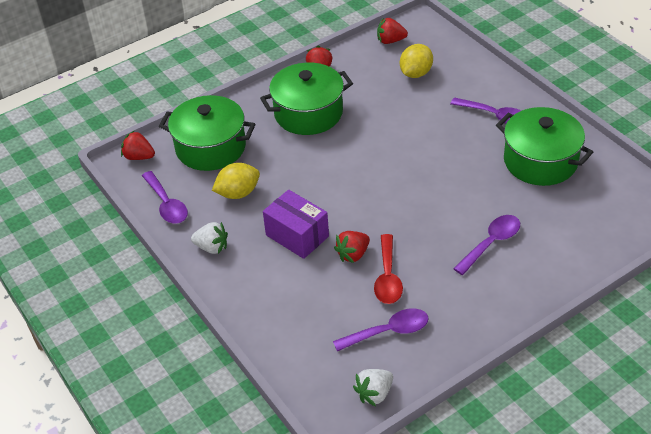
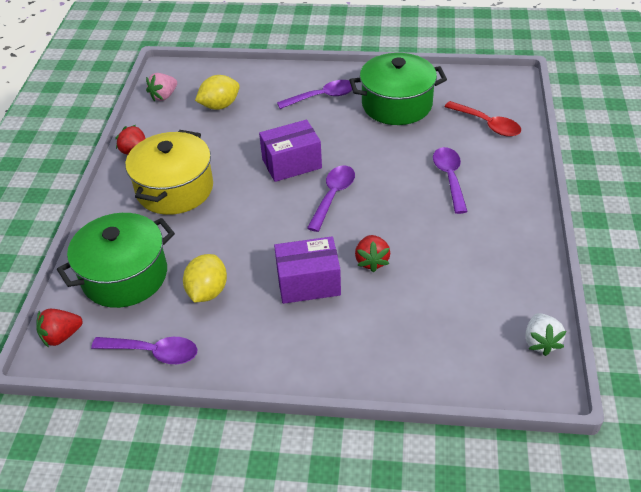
camera: 50 degrees left, 0 degrees up
white strawberry [191,222,228,254] -> none
green pot [260,62,353,135] -> yellow pot [126,130,213,215]
purple spoon [333,309,429,351] -> purple spoon moved to [307,165,355,232]
red spoon [374,234,403,304] -> red spoon moved to [445,101,521,137]
red strawberry [377,18,408,44] -> pink strawberry [146,73,177,102]
yellow lemon [400,44,433,78] -> yellow lemon turned 75 degrees clockwise [195,75,240,110]
none -> purple box [259,120,322,182]

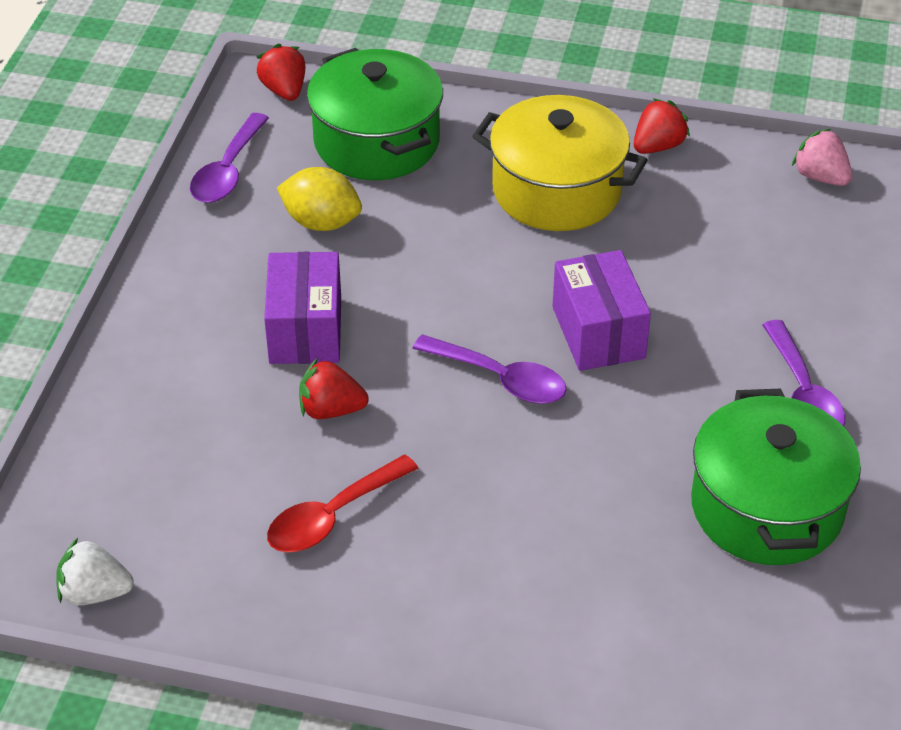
camera: 95 degrees right, 0 degrees up
yellow lemon [195,75,240,110] -> none
purple spoon [433,147,468,214] -> none
red spoon [445,101,521,137] -> red spoon moved to [267,455,419,552]

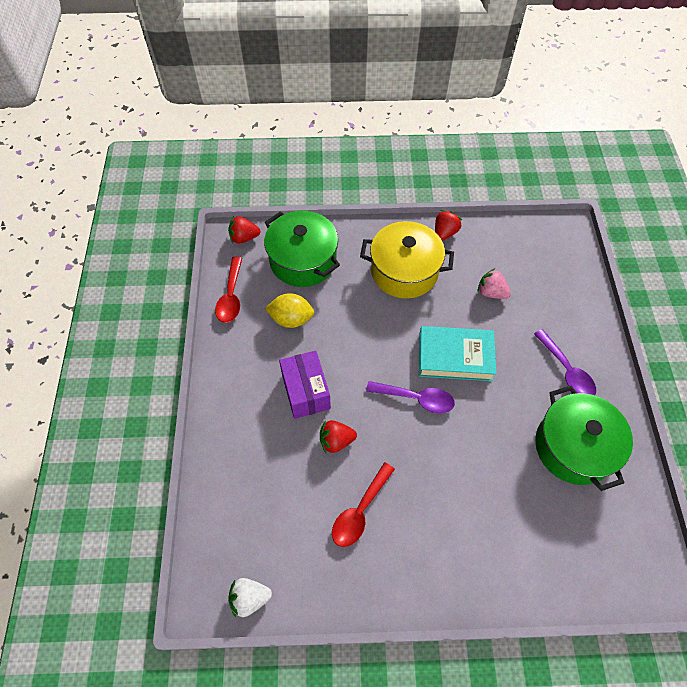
camera: 15 degrees left, 15 degrees up
purple spoon [190,113,269,203] -> red spoon [215,257,242,323]
red strawberry [257,44,305,101] -> red strawberry turned 60 degrees counterclockwise [228,216,260,244]
purple box [552,250,651,371] -> turquoise book [419,326,496,381]
pink strawberry [792,129,852,186] -> pink strawberry moved to [478,268,511,299]

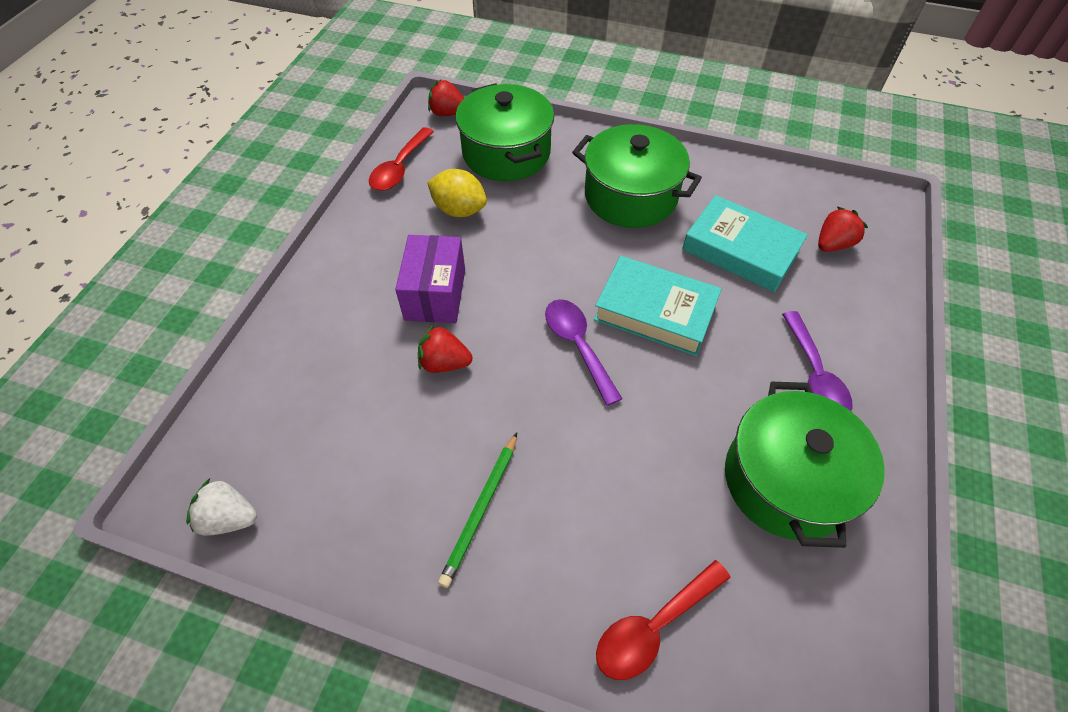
camera: 20 degrees right, 5 degrees down
red spoon [332,462,395,547] -> red spoon moved to [596,560,731,680]
yellow pot [360,221,454,299] -> green pot [572,124,702,228]
purple spoon [366,381,455,413] -> purple spoon turned 150 degrees counterclockwise [545,299,622,406]
red strawberry [435,210,462,241] -> red strawberry moved to [818,207,868,252]
pink strawberry [478,268,511,299] -> turquoise book [682,195,808,292]
none -> green pencil [438,433,517,588]

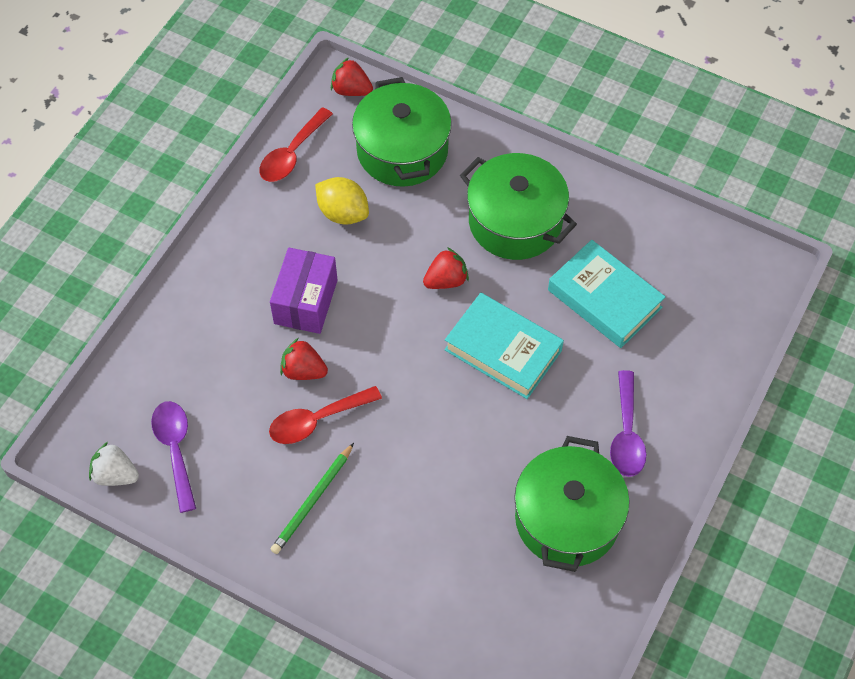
camera: 10 degrees right, 5 degrees up
purple spoon [545,299,622,406] -> purple spoon moved to [151,401,196,513]
red spoon [596,560,731,680] -> red spoon moved to [269,386,382,444]
red strawberry [818,207,868,252] -> red strawberry moved to [423,247,469,289]

